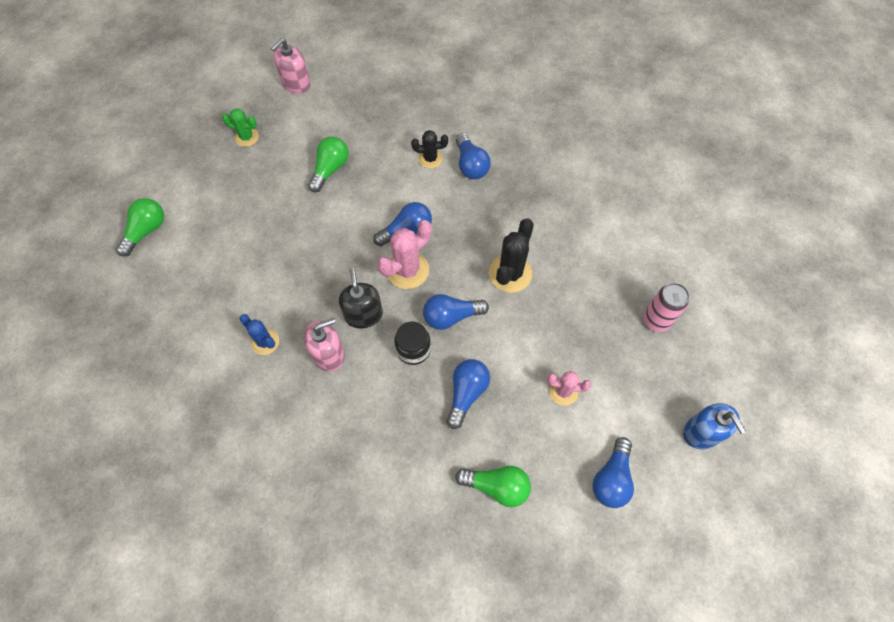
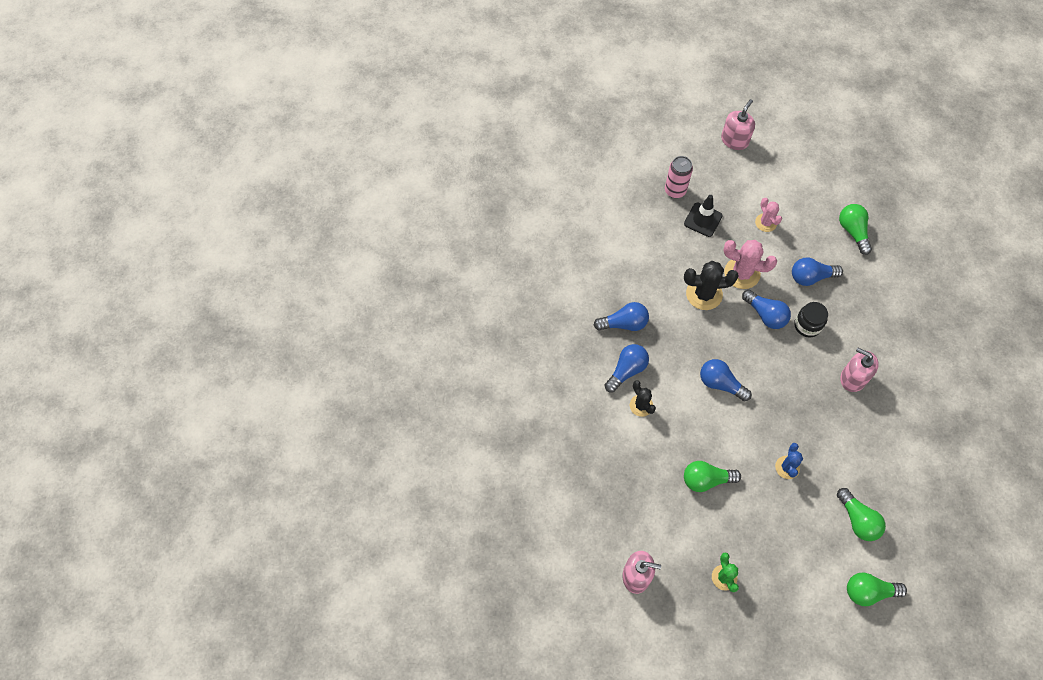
camera: 120 degrees left, 0 degrees up
blue cactus [239,314,279,355] -> blue cactus moved to [775,443,803,479]
black soap dispenser [339,268,383,329] -> none
pink cactus [377,220,432,289] -> pink cactus moved to [723,240,777,289]
blue light bulb [592,437,634,508] -> blue light bulb moved to [593,302,649,331]
blue soap dispenser [683,403,746,449] -> pink soap dispenser [721,99,755,150]
none -> black traffic cone [684,195,723,237]
none -> green light bulb [837,488,886,541]

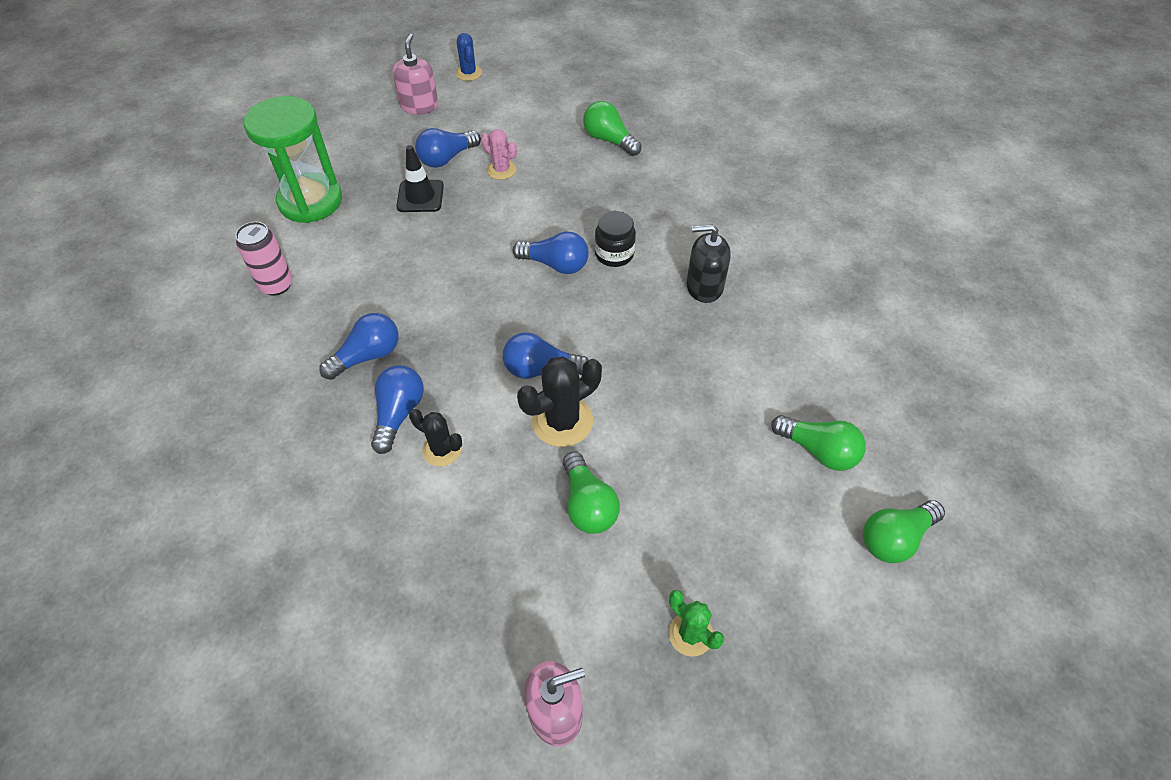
camera: 30 degrees left, 10 degrees down
pink can [665,156,693,198] -> pink can moved to [235,222,293,296]
black cactus [684,261,738,310] -> black cactus moved to [517,356,602,447]
green light bulb [684,461,741,492] -> green light bulb turned 75 degrees counterclockwise [563,451,620,534]
pink cactus [723,240,777,289] -> none
blue cactus [775,443,803,479] -> blue cactus moved to [455,33,482,81]
blue light bulb [792,258,843,286] -> blue light bulb moved to [415,128,481,168]
pink soap dispenser [840,348,879,392] -> black soap dispenser [687,224,731,303]
none -> green hourglass [244,96,342,223]

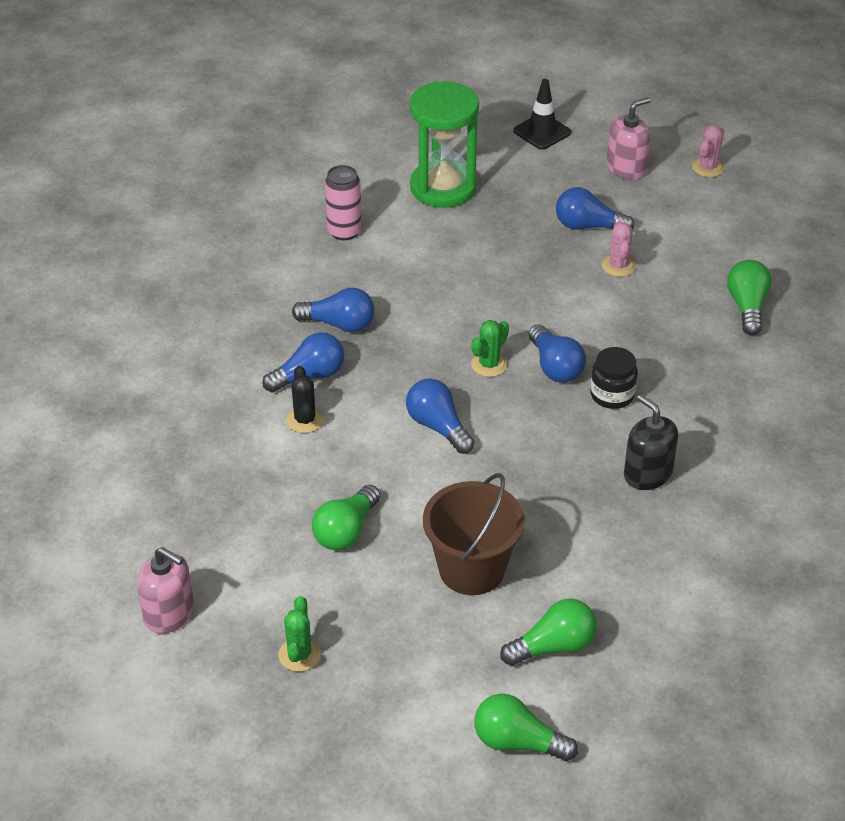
camera: 50 degrees right, 10 degrees down
black traffic cone [396,145,444,212] -> black traffic cone moved to [513,79,571,150]
blue cactus [455,33,482,81] -> pink cactus [692,125,724,177]
black cactus [517,356,602,447] -> none
green light bulb [771,415,866,471] -> green light bulb turned 105 degrees counterclockwise [500,598,597,666]
none -> brown bucket [423,473,525,595]
none -> green cactus [471,320,509,377]

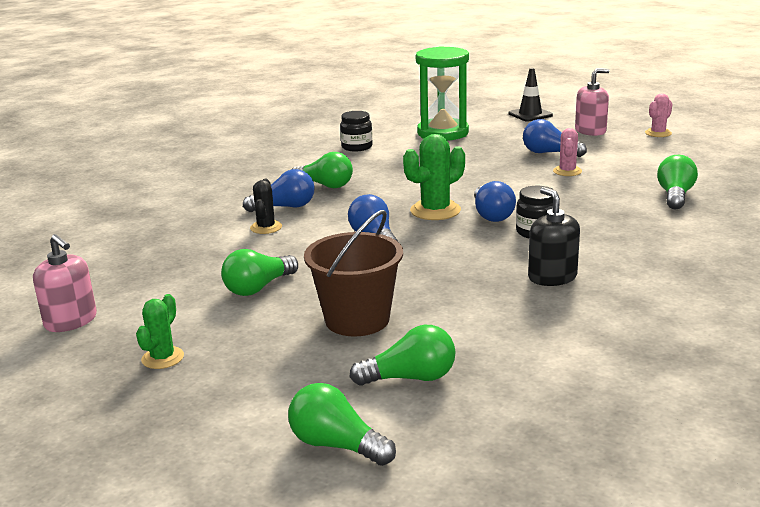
camera: 15 degrees right, 20 degrees down
blue light bulb [292,288,374,332] -> green light bulb [291,152,353,188]
pink can [325,165,362,240] -> black jar [340,111,373,151]
green cactus [471,320,509,377] -> green cactus [403,134,465,220], size x1.62

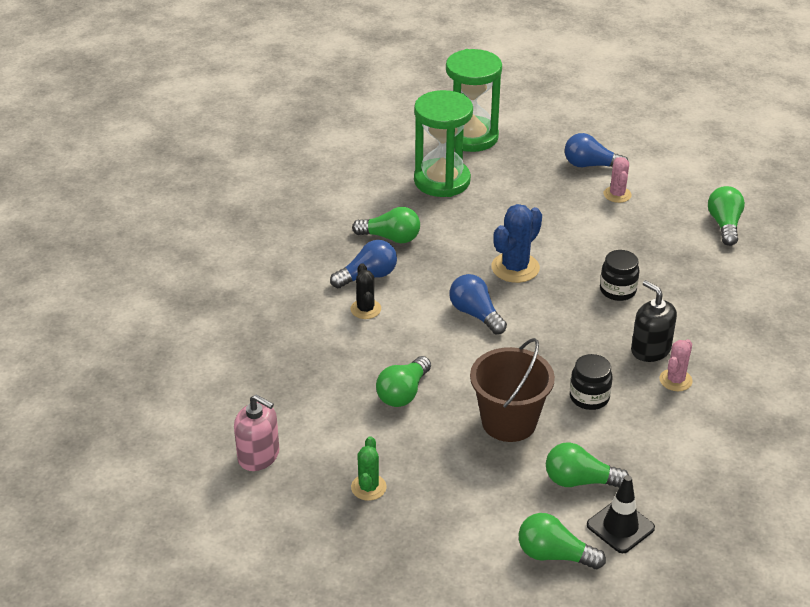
camera: 15 degrees left, 15 degrees up
black jar [340,111,373,151] -> black jar moved to [570,354,613,410]
green light bulb [349,325,455,386] -> green light bulb turned 150 degrees counterclockwise [546,442,629,487]
green cactus [403,134,465,220] -> blue cactus [491,204,542,283]
blue light bulb [474,181,516,222] -> none
black traffic cone [509,68,553,121] -> black traffic cone moved to [587,475,655,553]
pink soap dispenser [575,68,609,136] -> none
pink cactus [645,94,672,137] -> pink cactus moved to [660,339,693,391]
none -> green hourglass [414,90,473,197]

